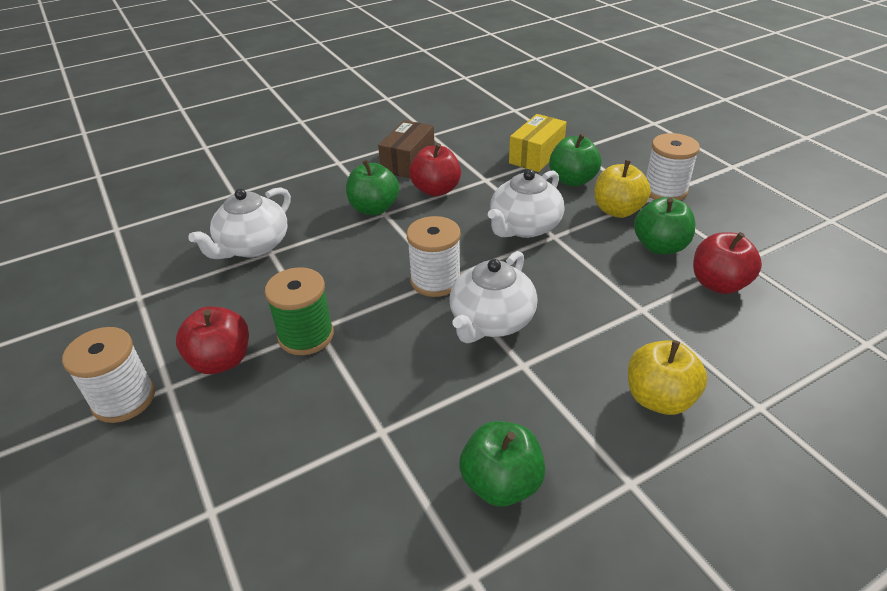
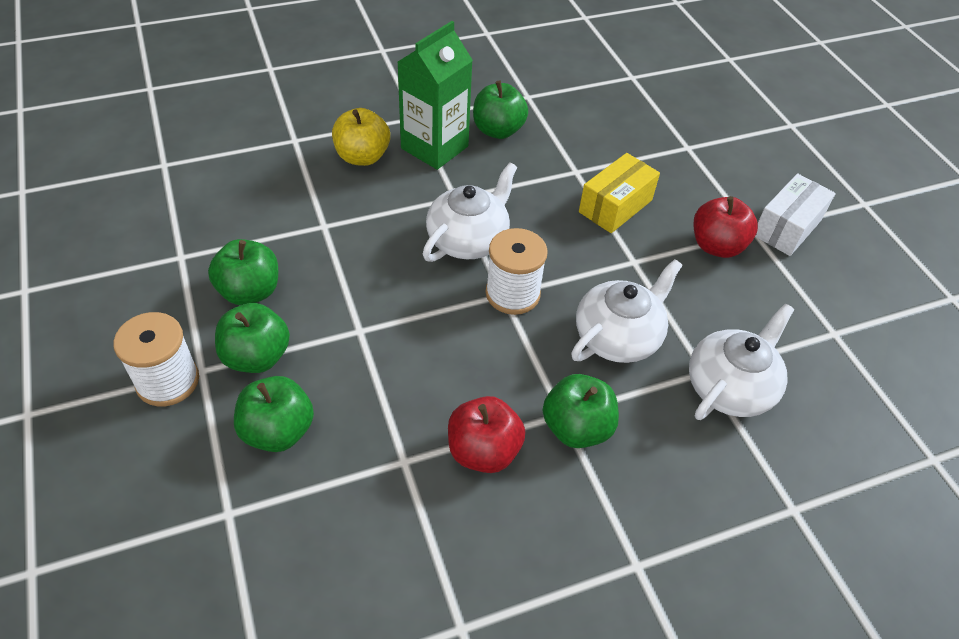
camera: 175 degrees left, 10 degrees up
white spool [62,327,155,423] -> white box [755,173,836,256]
green spool [265,267,334,355] -> none
brown box [378,120,435,178] -> none
white teapot [488,169,564,238] -> white teapot moved to [571,259,683,363]
yellow box [509,114,567,172] -> yellow box moved to [579,153,660,233]
yellow apple [594,160,651,218] -> green apple [215,303,290,373]
red apple [693,232,762,294] -> none
none -> green carton [398,21,473,170]

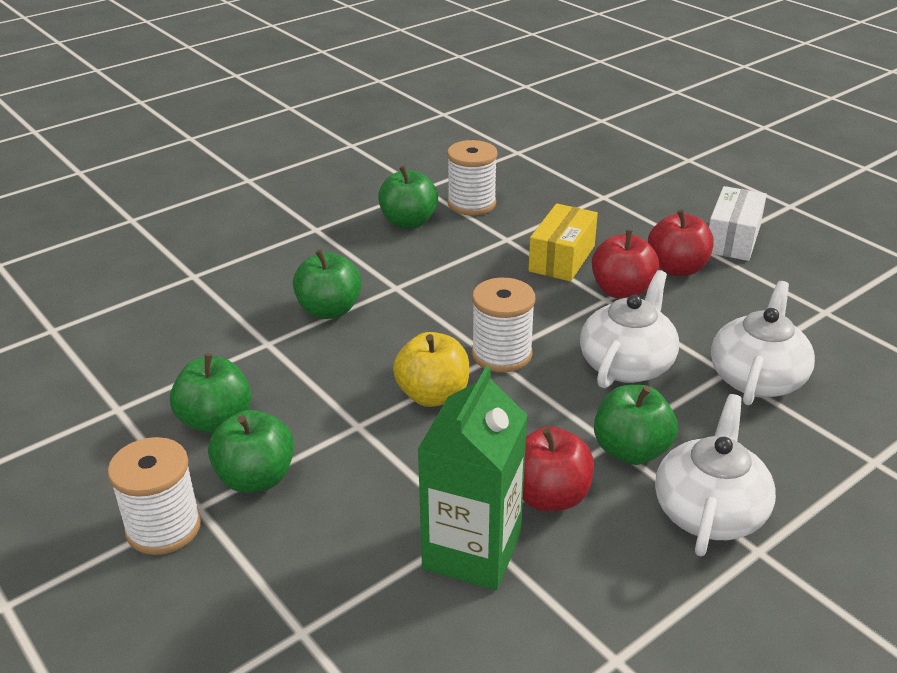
camera: 15 degrees left, 15 degrees down
green apple [234,376,314,452] -> green apple moved to [293,249,362,319]
yellow apple [332,108,390,166] -> yellow apple moved to [393,332,469,407]
green carton [398,21,473,170] -> green carton moved to [418,366,528,591]
white teapot [423,162,517,262] -> white teapot moved to [655,394,776,556]
none -> white spool [447,140,498,215]
none -> red apple [592,230,659,299]

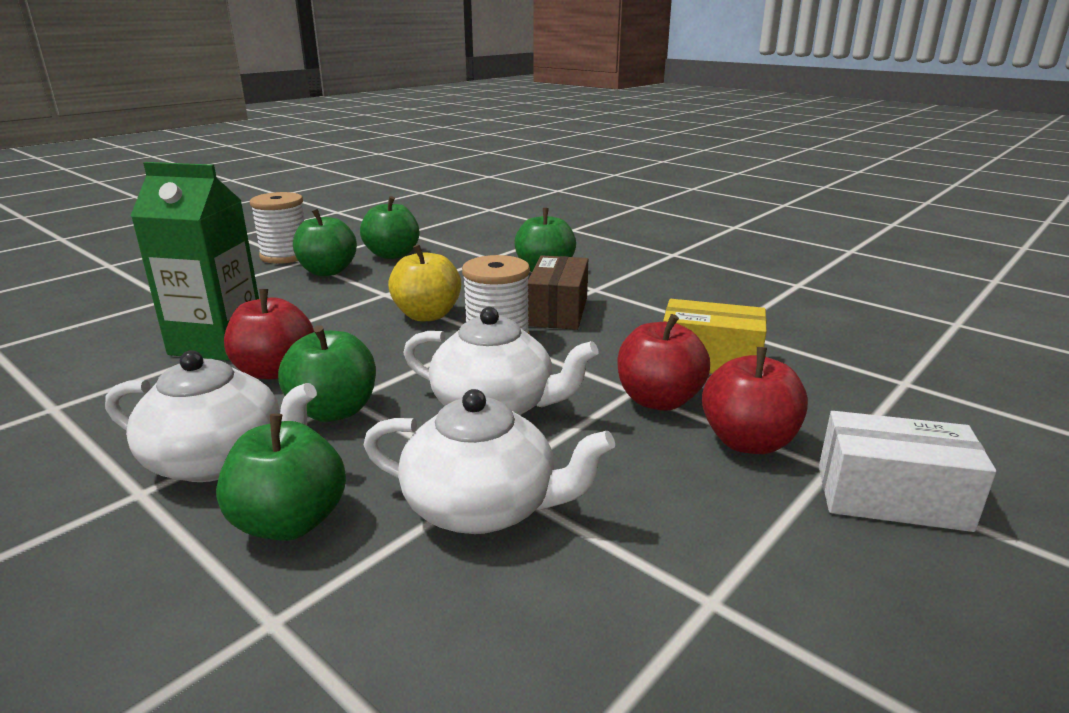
camera: 80 degrees right, 10 degrees down
green apple [378,166,438,229] -> green apple moved to [216,414,346,541]
white spool [447,140,498,215] -> none
none -> brown box [528,255,588,330]

